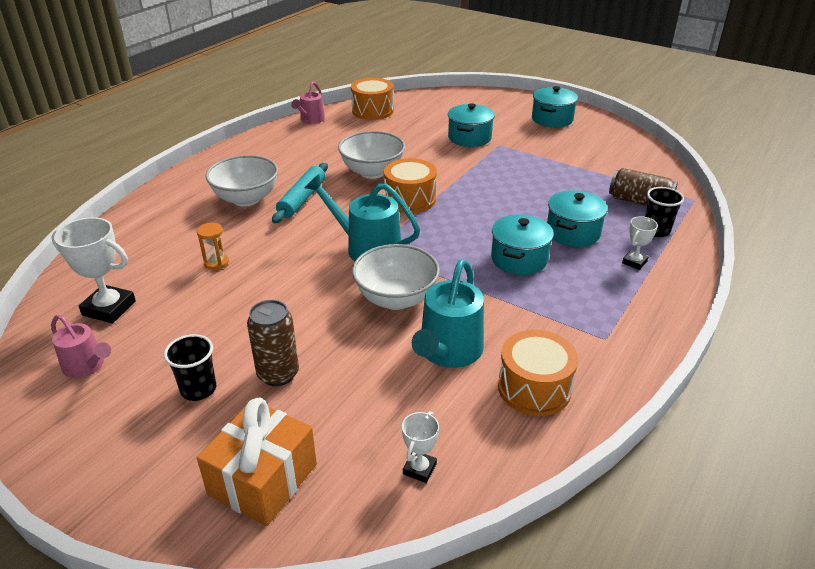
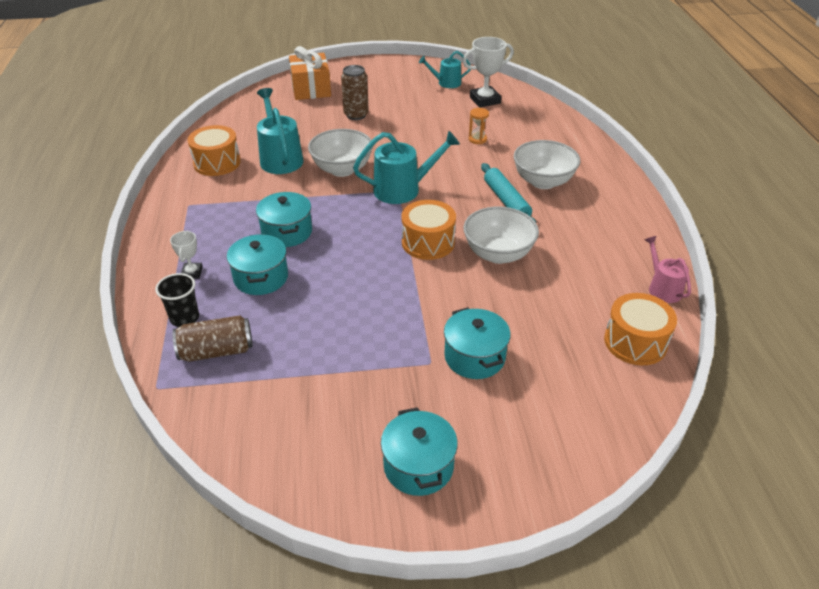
camera: 140 degrees right, 5 degrees up
pink watering can [51,314,111,378] -> turquoise watering can [419,51,471,88]
black cup [164,334,216,401] -> none
white trophy [402,411,439,483] -> none

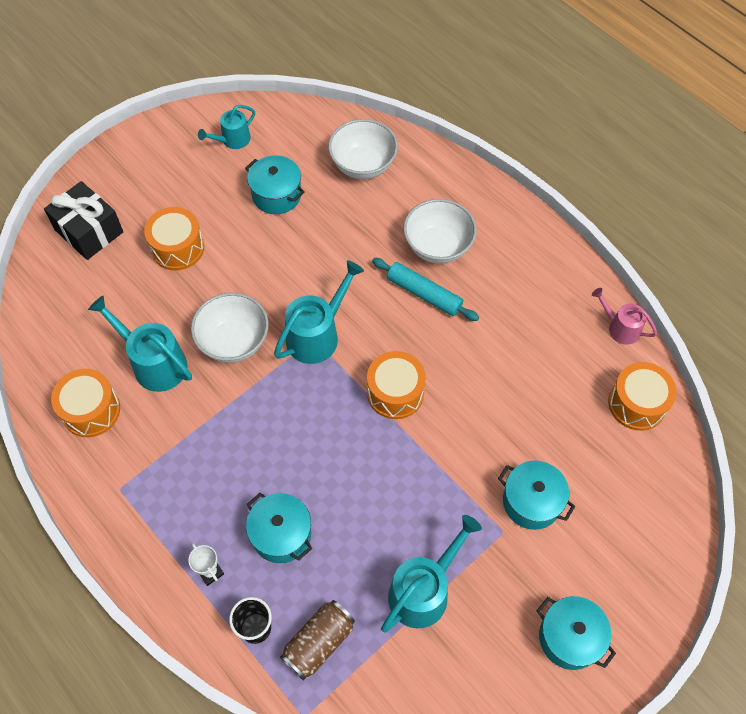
camera: 35 degrees left, 20 degrees up
turquoise pot [256,192,312,247] -> turquoise pot moved to [245,155,305,214]
orange gift [289,46,331,100] -> black gift [44,181,123,260]
brown can [341,65,369,120] -> orange drum [144,207,204,271]
white trophy [463,37,514,108] -> none
white bowl [463,207,539,264] -> white bowl moved to [328,119,398,179]
orange hourglass [469,108,489,144] -> none
none -> turquoise watering can [381,515,482,633]

